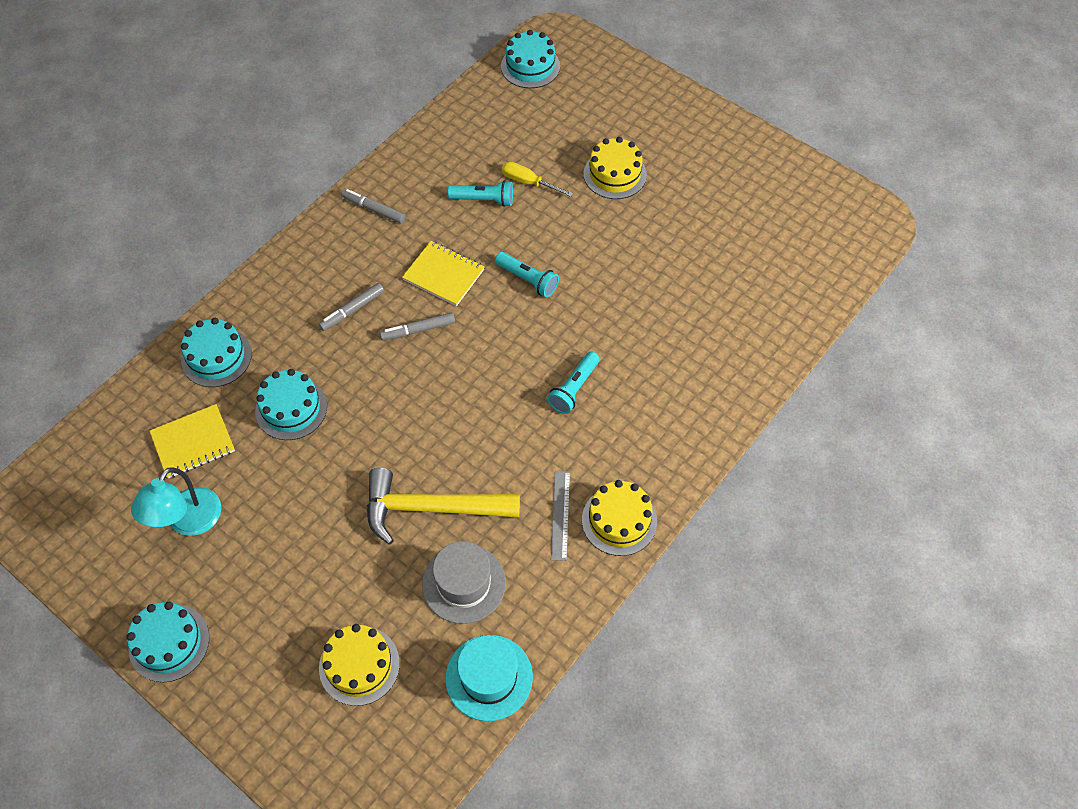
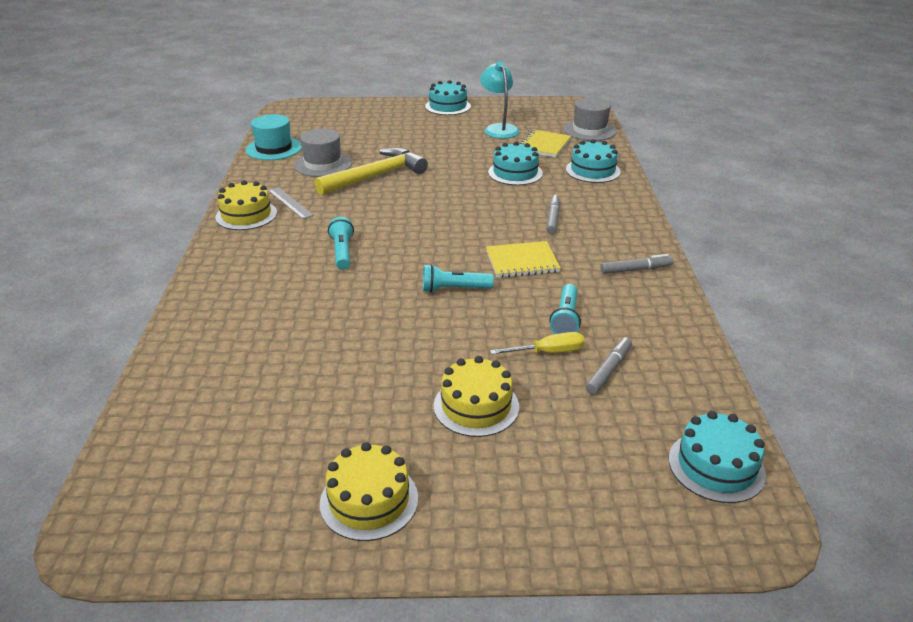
camera: 140 degrees right, 25 degrees down
yellow cake [319,624,400,706] -> yellow cake moved to [320,442,418,541]
grey marker [380,312,455,340] -> grey marker moved to [586,337,632,395]
turquoise flashlight [447,180,513,207] -> turquoise flashlight turned 45 degrees counterclockwise [549,284,581,334]
none -> grey hat [563,98,617,141]

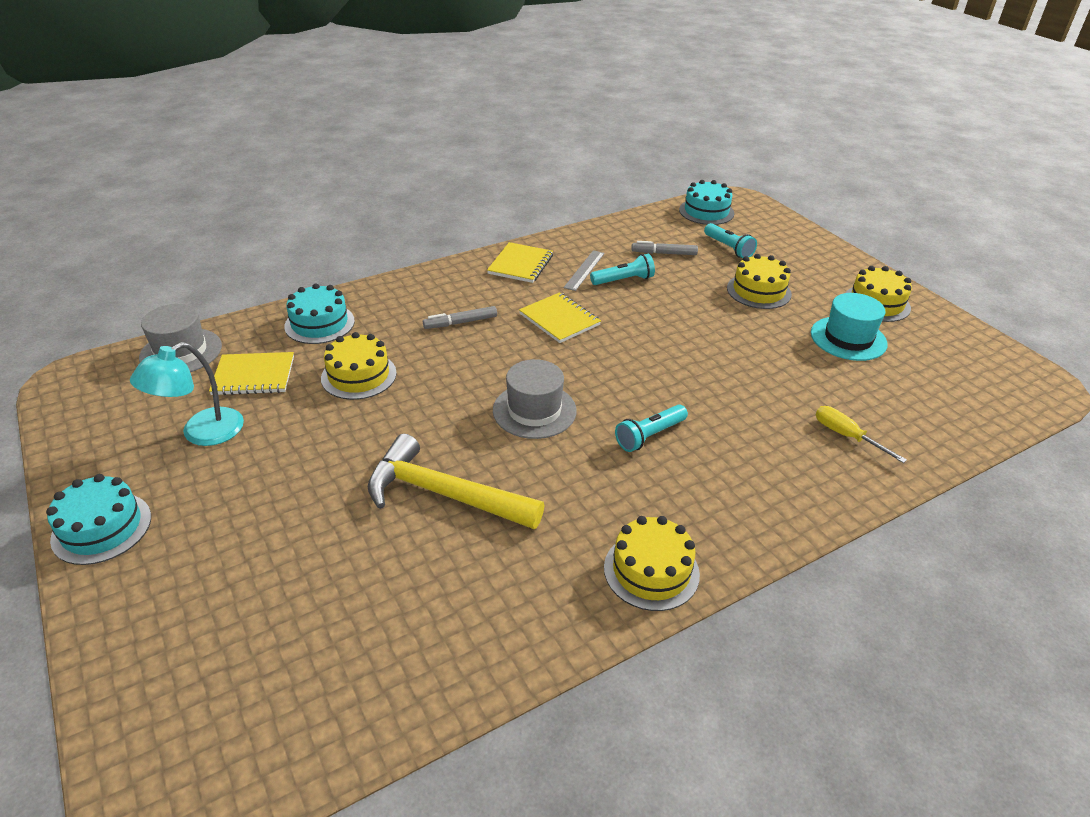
camera: 120 degrees left, 5 degrees up
turquoise hat [246,114,302,160] -> turquoise hat moved to [811,293,888,361]
grey ruler [268,187,314,219] -> grey ruler moved to [564,250,605,291]
grey hat [294,129,352,177] -> grey hat moved to [493,359,577,439]
turquoise flashlight [423,264,494,293] -> turquoise flashlight moved to [704,223,757,258]
turquoise cake [488,141,543,185] -> yellow cake [321,332,397,400]
yellow screwdriver [490,332,585,355] -> yellow screwdriver moved to [816,406,907,463]
grey marker [600,254,673,274] -> yellow notebook [487,242,553,283]

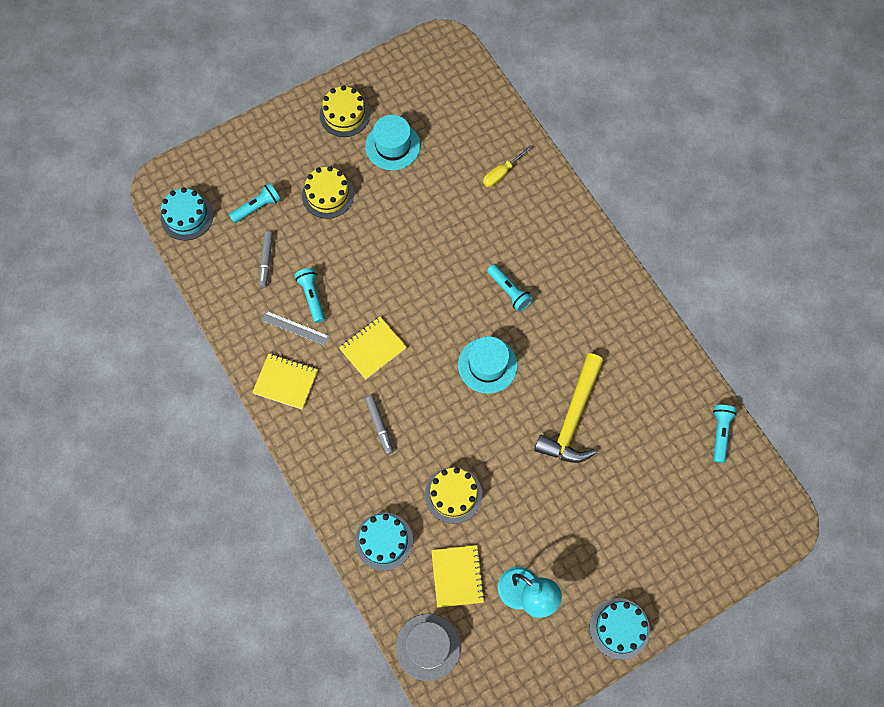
camera: 90 degrees left, 30 degrees up
grey hat [493,359,577,439] -> turquoise hat [458,336,518,394]
yellow cake [604,516,700,611] -> none
none -> turquoise flashlight [713,405,737,463]

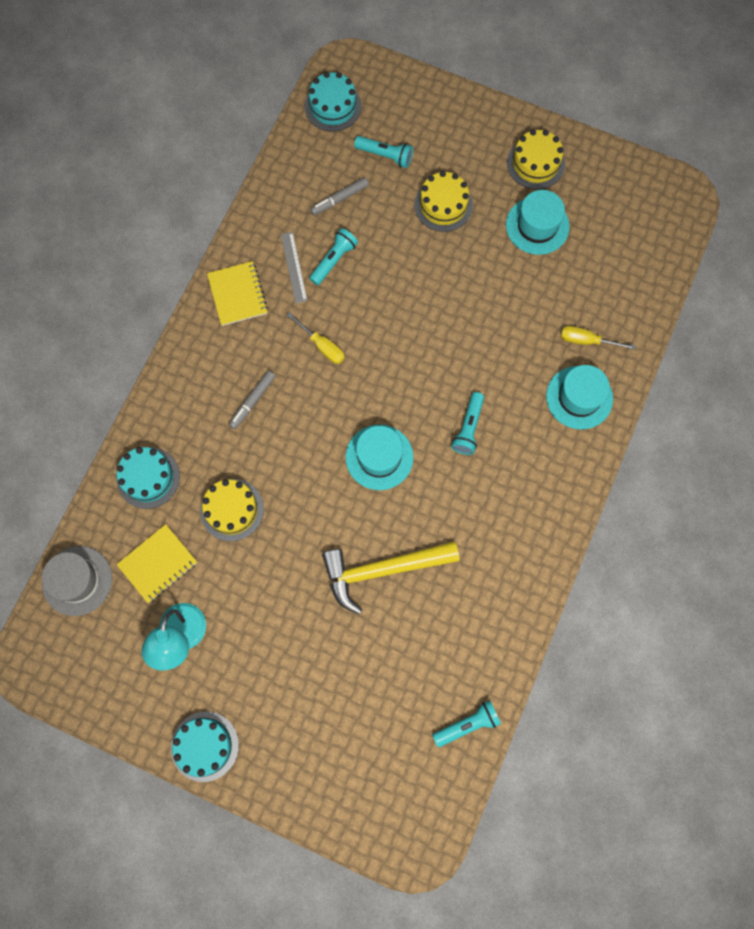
camera: 55 degrees right, 5 degrees up
yellow notebook [339,317,407,380] -> yellow screwdriver [287,312,345,364]
none -> turquoise hat [546,365,613,429]

